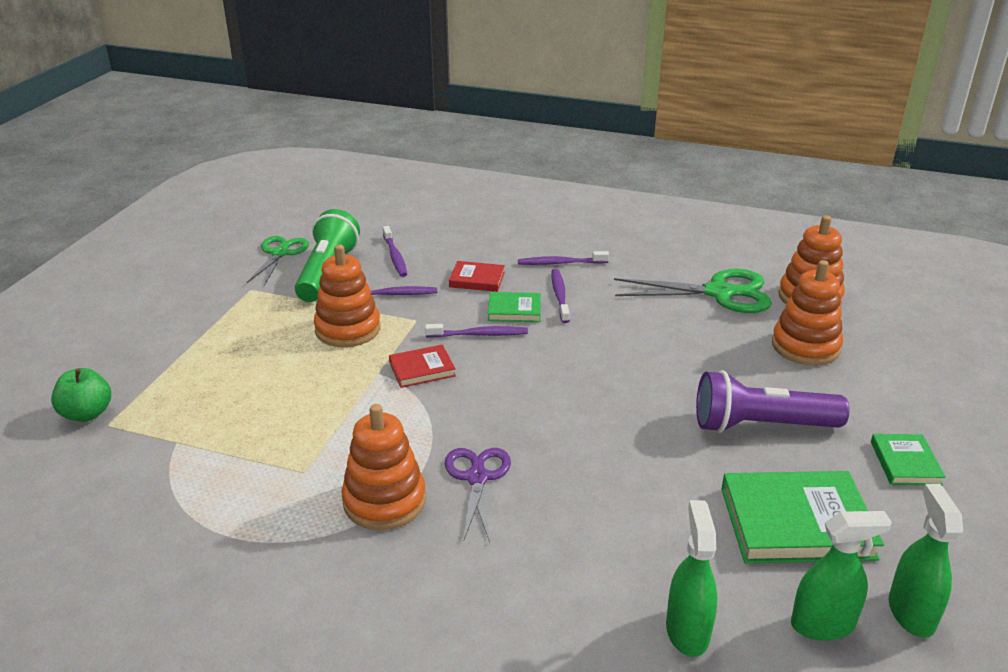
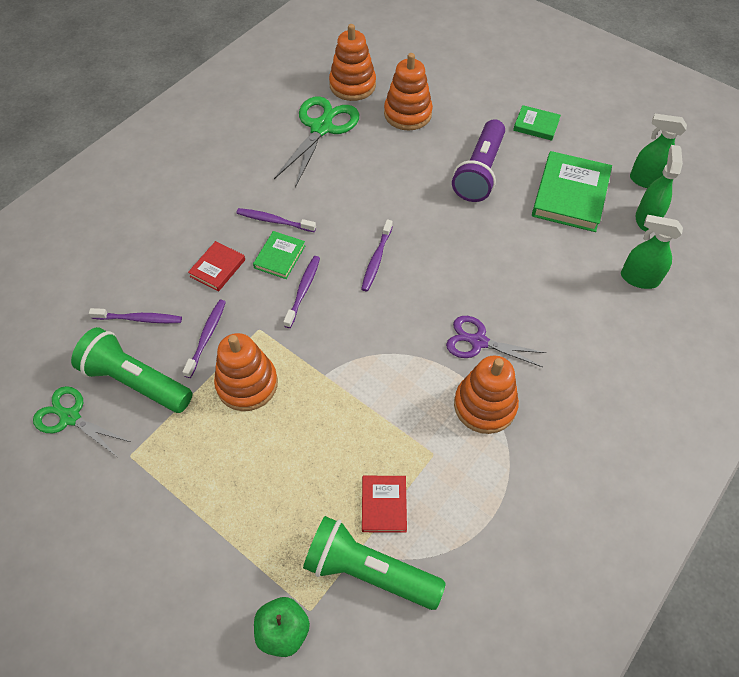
camera: 70 degrees left, 25 degrees up
red book [389,344,456,388] -> red book moved to [362,476,407,533]
purple toothbrush [518,251,609,265] -> purple toothbrush moved to [361,219,393,291]
none -> green flashlight [303,516,446,610]

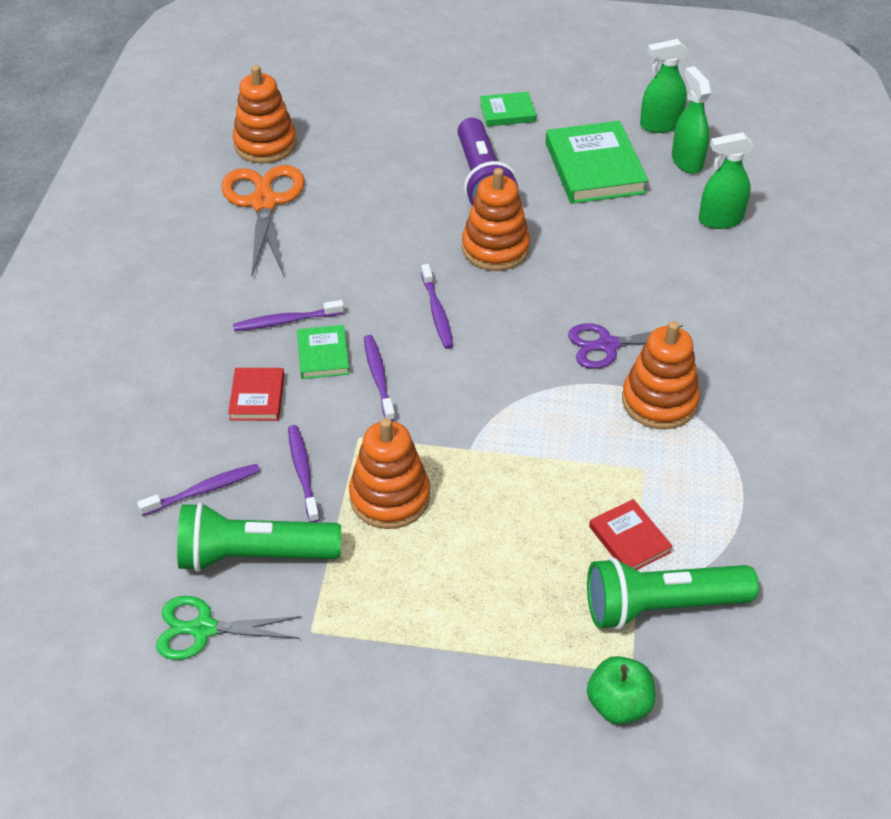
camera: 30 degrees left, 10 degrees down
green scissors [274,96,359,188] -> orange scissors [221,165,305,276]
orange stacking toy [384,53,433,130] -> orange stacking toy moved to [462,168,530,271]

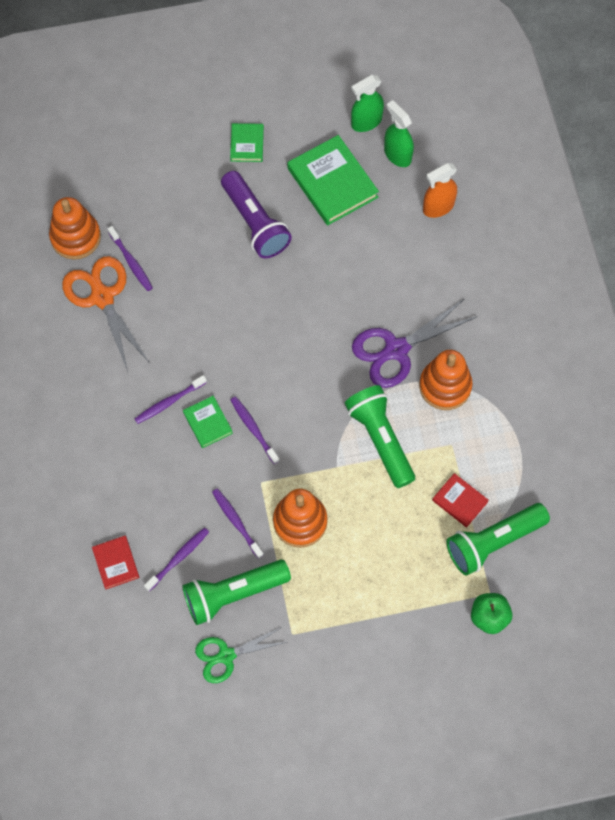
camera: 20 degrees left, 20 degrees up
red book [228,368,284,421] -> red book moved to [92,536,139,589]
purple toothbrush [421,264,453,349] -> purple toothbrush moved to [107,226,153,291]
orange stacking toy [462,168,530,271] -> none
green book [480,92,536,126] -> green book turned 60 degrees counterclockwise [230,123,264,162]
purple scissors [568,323,683,369] -> purple scissors [352,299,478,388], size x1.52
green spray bottle [699,132,754,229] -> orange spray bottle [423,163,457,218]
none -> green flashlight [345,385,415,488]

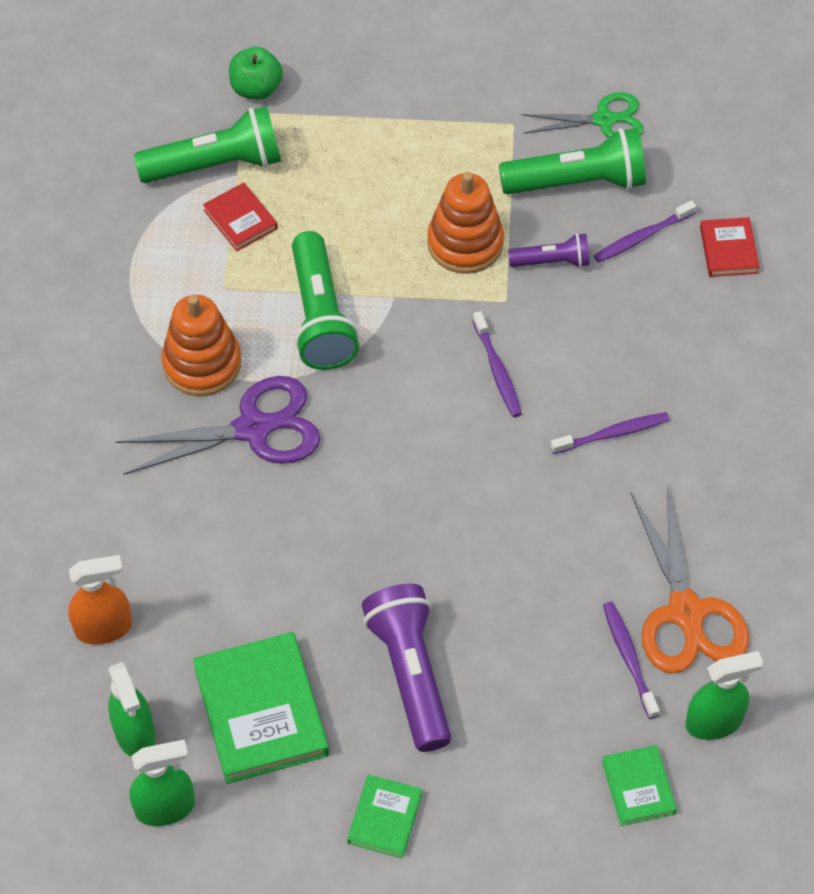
camera: 165 degrees left, 10 degrees down
orange stacking toy [49,197,101,260] -> green spray bottle [685,651,763,740]
green book [183,396,233,448] -> green book moved to [602,745,677,826]
purple toothbrush [212,489,263,559] -> purple flashlight [508,233,590,268]

